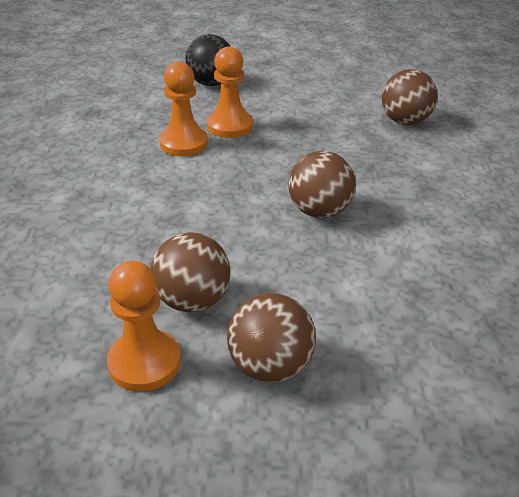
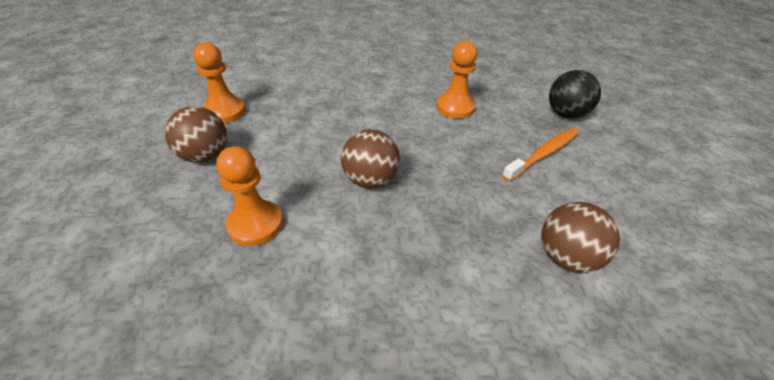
camera: 85 degrees right, 5 degrees up
brown ball [151,232,231,312] -> none
orange pawn [207,47,253,138] -> orange pawn moved to [216,146,283,246]
none -> orange toothbrush [502,128,579,182]

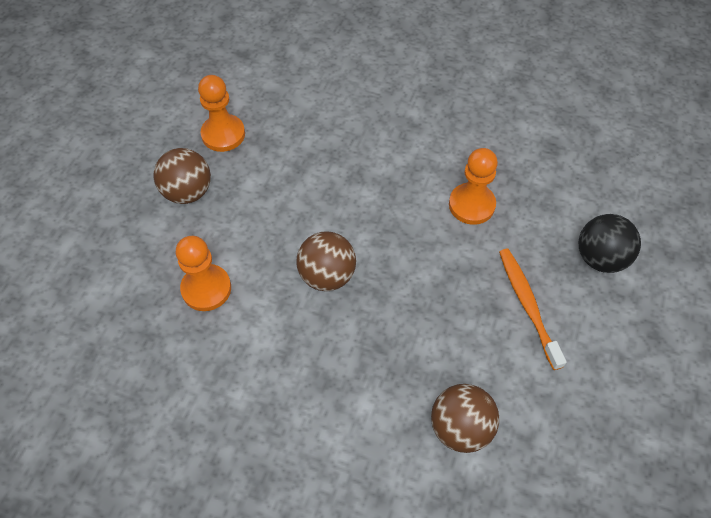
camera: 25 degrees right, 15 degrees up
orange toothbrush [502,128,579,182] -> orange toothbrush turned 90 degrees counterclockwise [499,249,567,370]

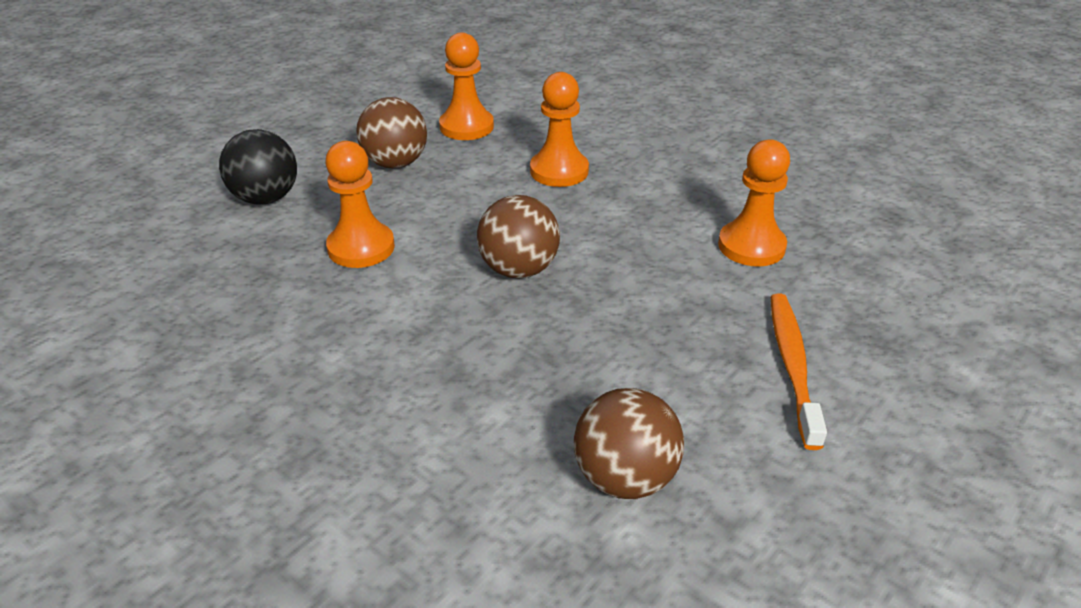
camera: 20 degrees right, 20 degrees down
black ball [579,214,641,273] -> black ball moved to [219,129,297,204]
none -> orange pawn [530,72,589,187]

